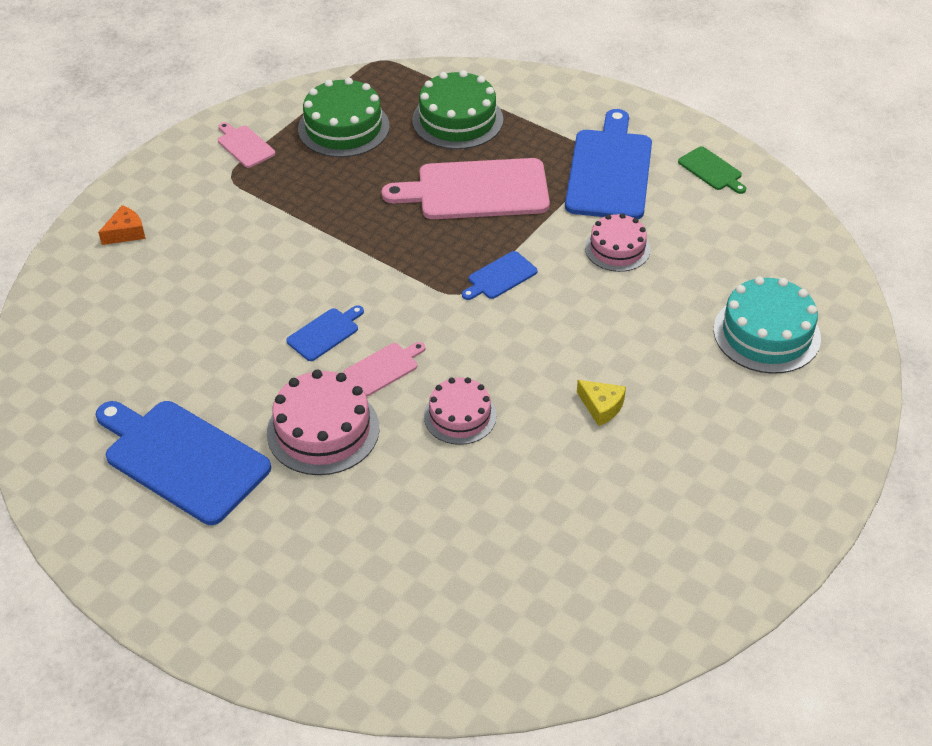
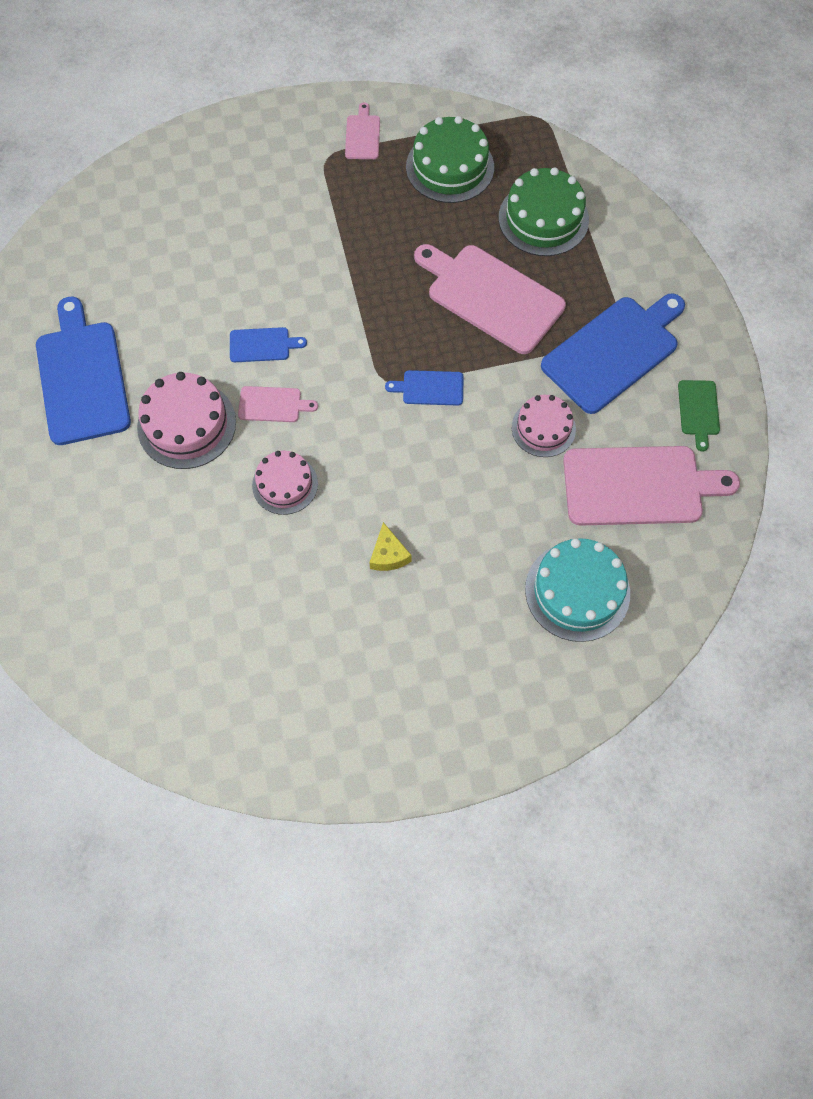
camera: 40 degrees right, 20 degrees up
orange cheese [98,205,146,245] -> none
none -> pink cutting board [563,446,740,526]

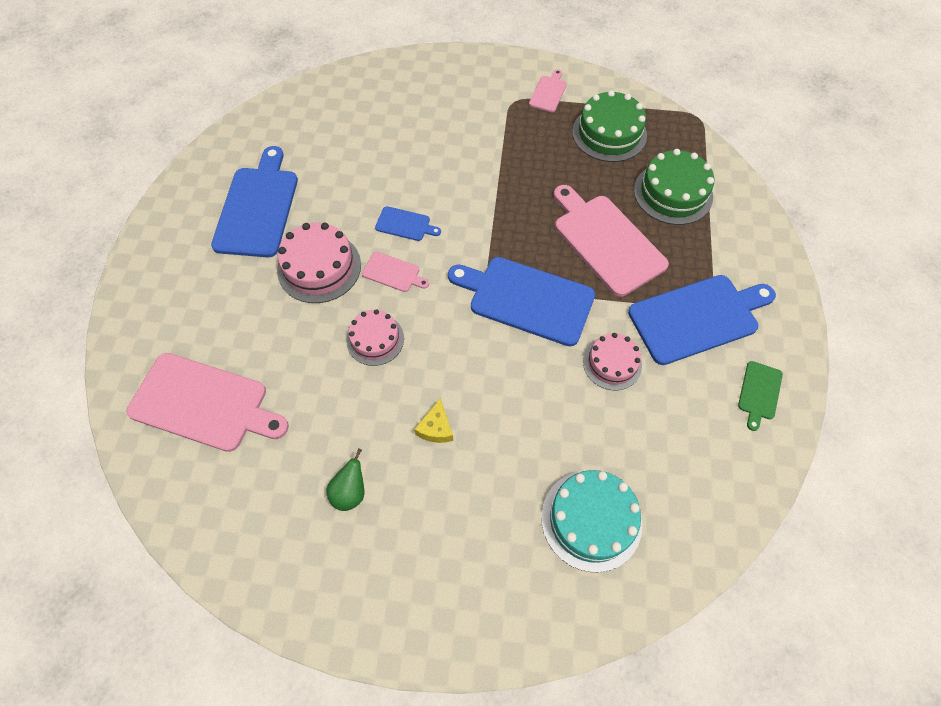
camera: 20 degrees right, 5 degrees down
blue cutting board [385,370,464,406] -> blue cutting board [448,257,595,346], size x2.13
pink cutting board [563,446,740,526] -> pink cutting board moved to [126,353,289,452]
none -> green pear [326,448,364,511]

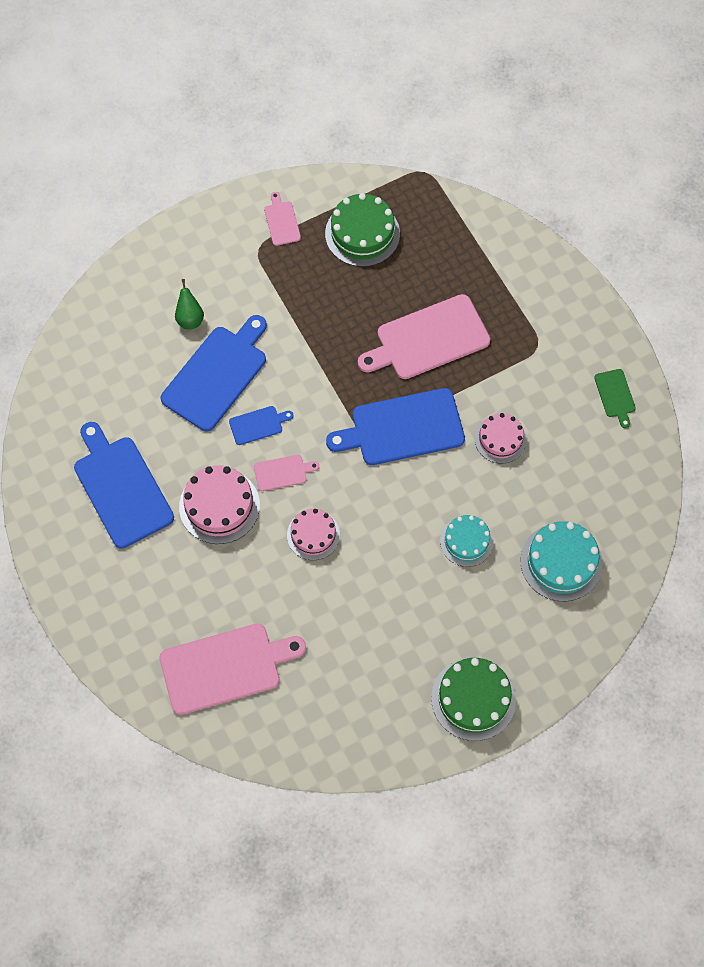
camera: 35 degrees left, 5 degrees up
green pear [326,448,364,511] -> green pear moved to [175,279,204,329]
yellow cheese [414,398,453,443] -> none
pink cutting board [554,185,669,297] -> pink cutting board turned 45 degrees counterclockwise [358,294,490,379]
blue cutting board [628,275,776,365] -> blue cutting board moved to [160,315,267,431]
green cake [634,149,714,225] -> green cake moved to [431,658,516,741]
none -> turquoise cake [440,515,493,567]

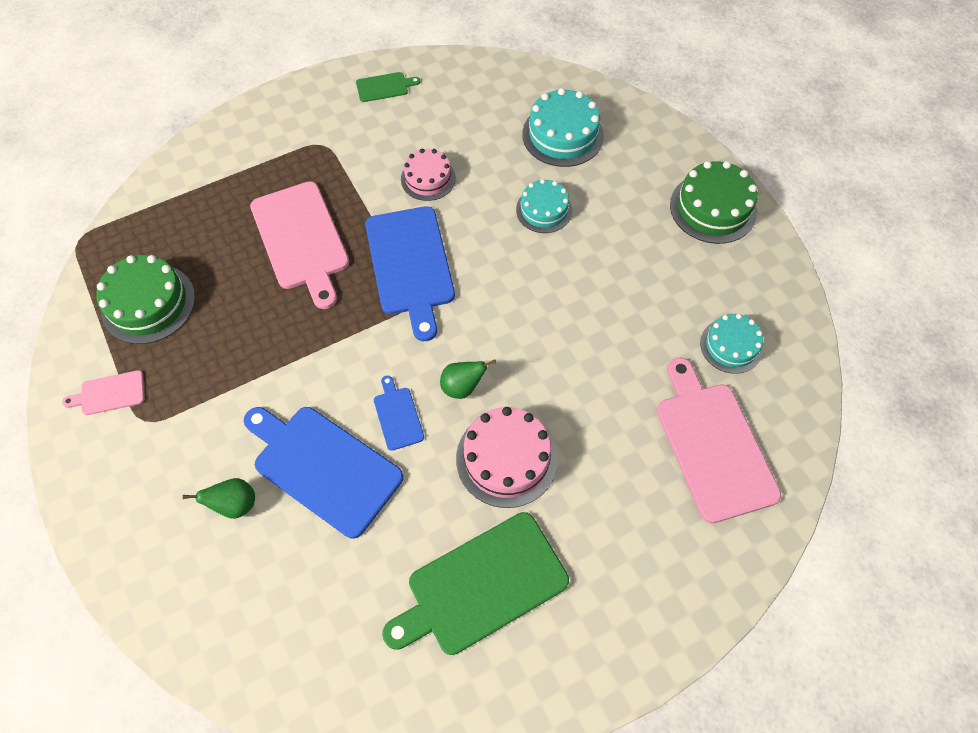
camera: 90 degrees left, 5 degrees down
blue cutting board [74,422,174,549] -> green cutting board [382,512,569,655]
pink cutting board [254,455,319,491] -> green pear [440,359,496,399]
pink cake [287,509,340,560] -> none
none -> turquoise cake [700,314,763,374]

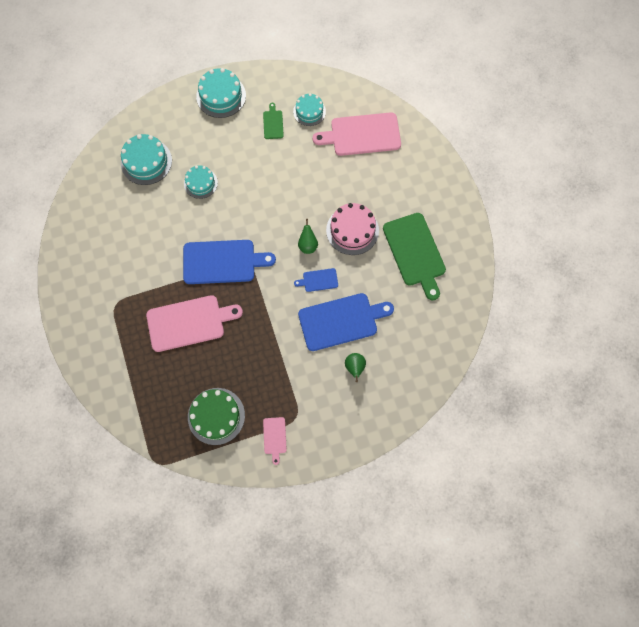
camera: 80 degrees left, 10 degrees up
blue cutting board [244,407,403,539] -> blue cutting board turned 150 degrees counterclockwise [298,293,394,351]
green cutting board [356,72,420,102] -> green cutting board moved to [263,103,284,139]
pink cake [401,149,456,201] -> none
green cake [670,161,758,244] -> turquoise cake [196,68,246,118]

